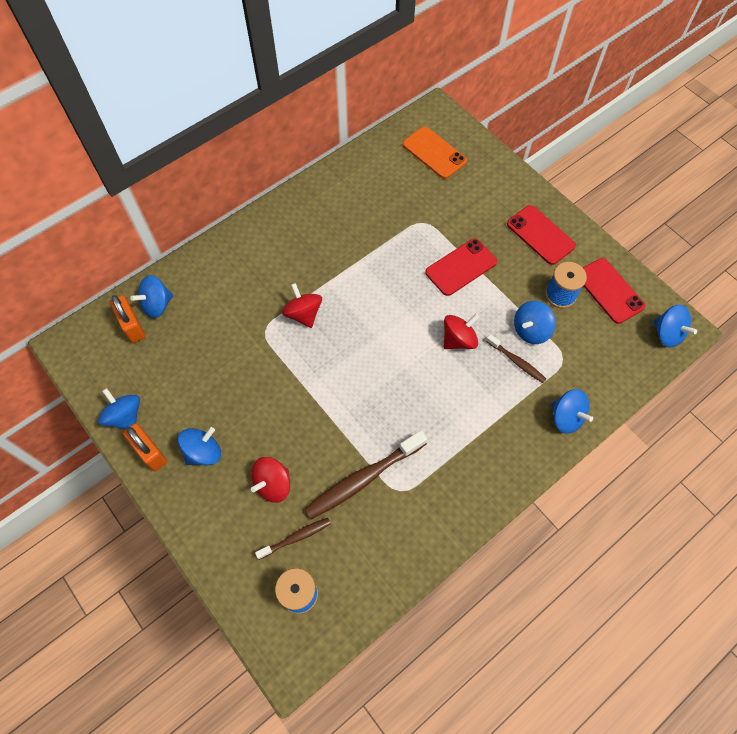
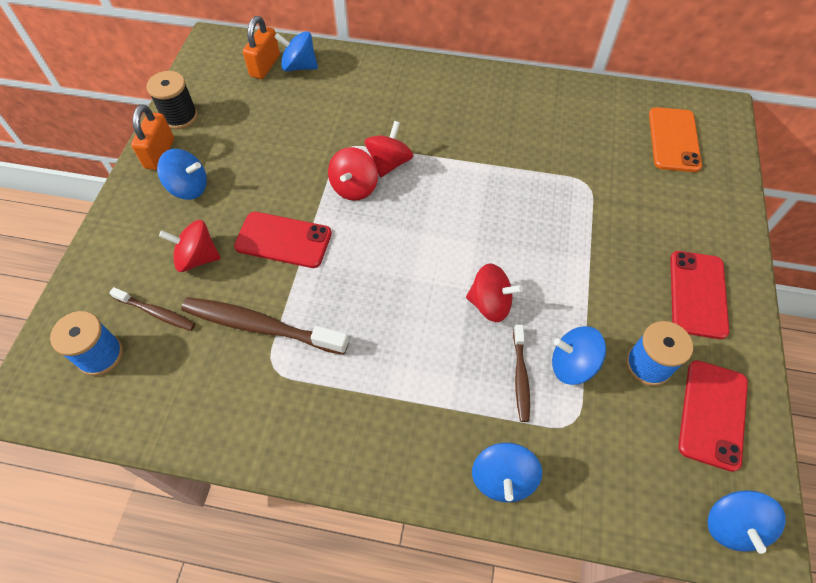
camera: 50 degrees right, 5 degrees down
blue spinning top [98,388,140,430] -> black spool [147,71,198,129]
red phone [425,239,497,296] -> red phone moved to [234,212,332,268]
none -> red spinning top [328,147,378,201]

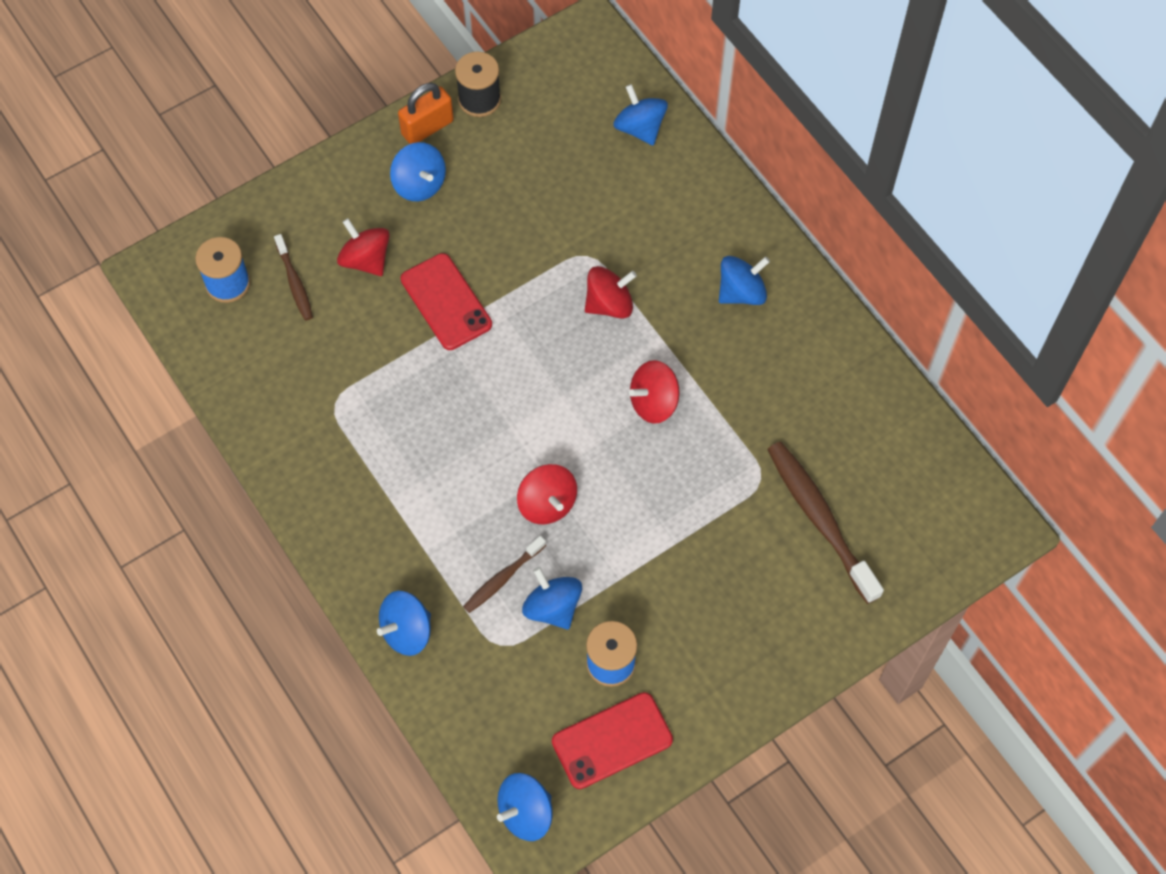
camera: 45 degrees right, 5 degrees up
brown toothbrush [181,297,349,355] -> brown toothbrush moved to [767,442,884,604]
orange padlock [243,16,280,79] -> none
red spinning top [328,147,378,201] -> red spinning top moved to [629,360,680,424]
orange phone [649,107,702,172] -> none
red phone [670,251,729,339] -> none
none -> blue spinning top [719,256,770,305]

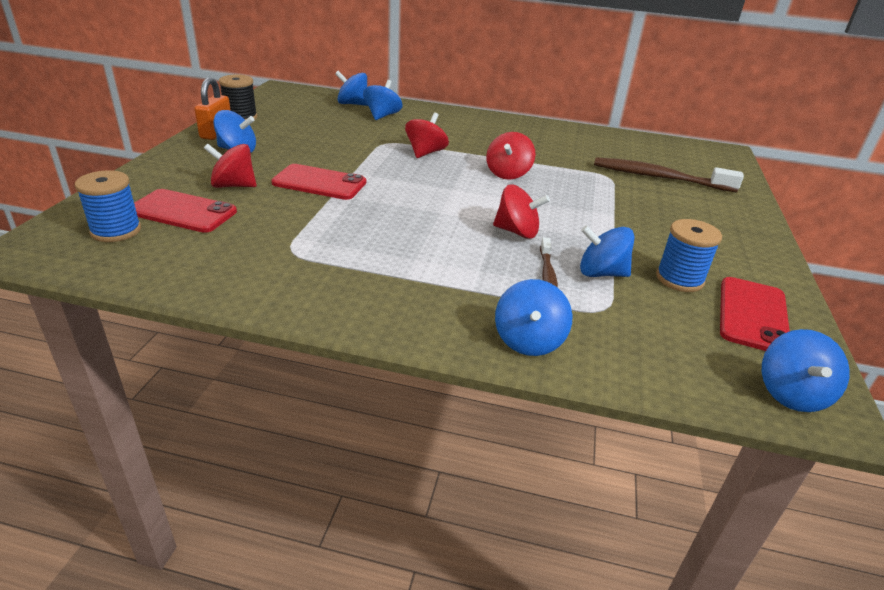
camera: 45 degrees left, 30 degrees down
brown toothbrush [274,234,313,321] -> red phone [134,189,237,233]
blue spinning top [719,256,770,305] -> blue spinning top moved to [363,80,403,120]

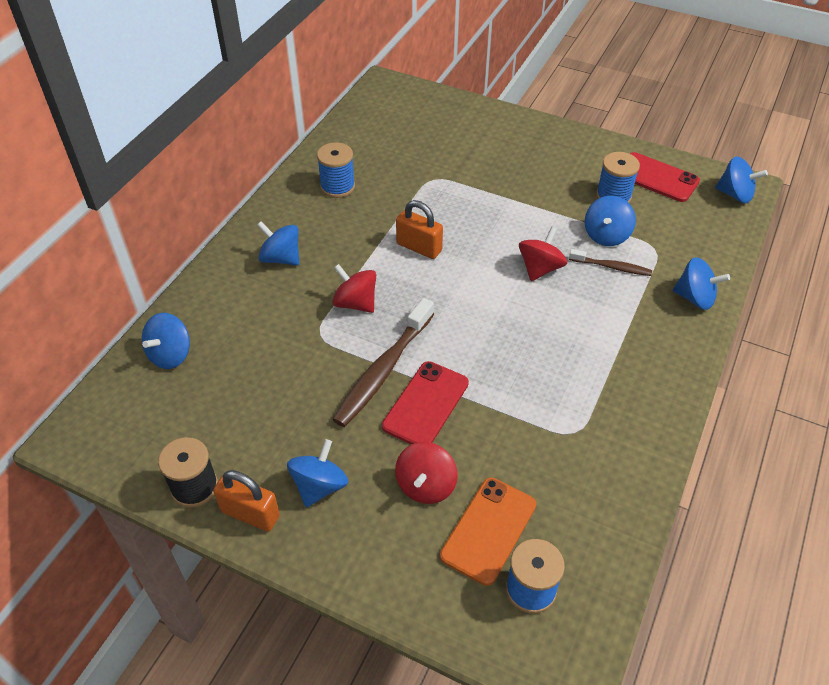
camera: 75 degrees left, 15 degrees up
red phone [134,189,237,233] -> orange phone [440,478,536,586]
blue spinning top [363,80,403,120] -> blue spinning top moved to [257,221,299,265]
red spinning top [486,132,535,180] -> orange padlock [396,200,443,259]
brown toothbrush [594,157,744,192] -> brown toothbrush moved to [332,298,434,427]
none -> blue spool [317,142,355,198]

